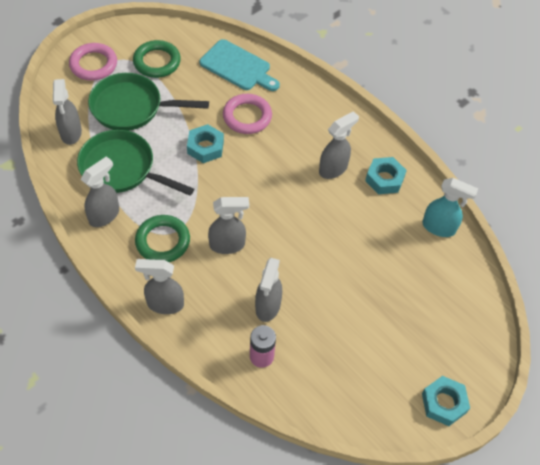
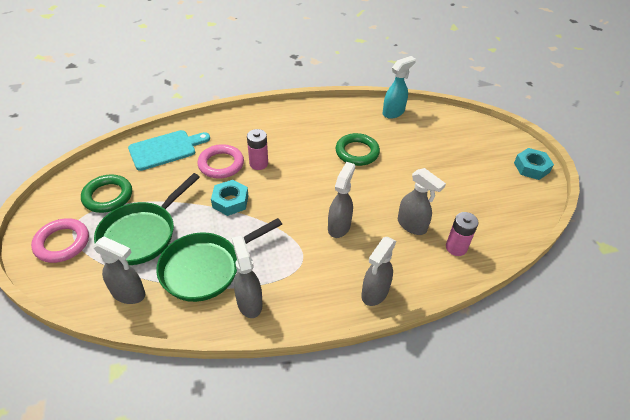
camera: 60 degrees left, 10 degrees down
green ring [135,215,190,262] -> green ring moved to [335,133,380,166]
grey spray bottle [319,111,359,179] -> none
turquoise nut [365,157,407,194] -> none
none -> pink battery [247,129,268,170]

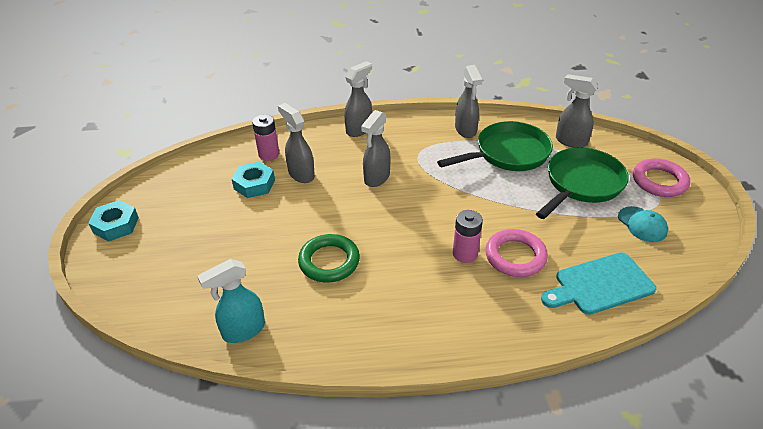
camera: 170 degrees left, 5 degrees down
green ring [81,175,132,213] -> turquoise cap [618,206,668,242]
turquoise nut [211,180,248,216] -> turquoise nut moved to [231,161,275,198]

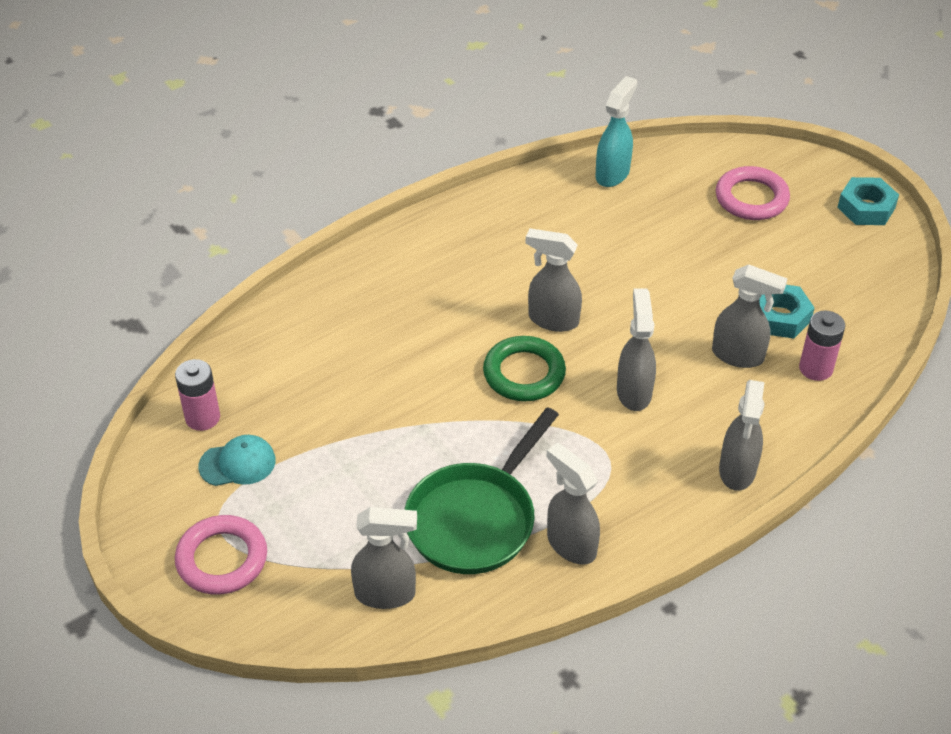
camera: 150 degrees right, 5 degrees up
green ring [298,234,360,283] -> green ring moved to [483,336,566,401]
pink battery [453,210,483,263] -> pink battery moved to [175,359,220,431]
pink ring [485,229,548,277] -> pink ring moved to [716,166,790,220]
green pan [536,147,629,219] -> none
turquoise cutting board [541,252,656,315] -> none
turquoise cap [618,206,668,242] -> turquoise cap turned 135 degrees clockwise [198,435,276,486]
none -> grey spray bottle [526,228,582,332]

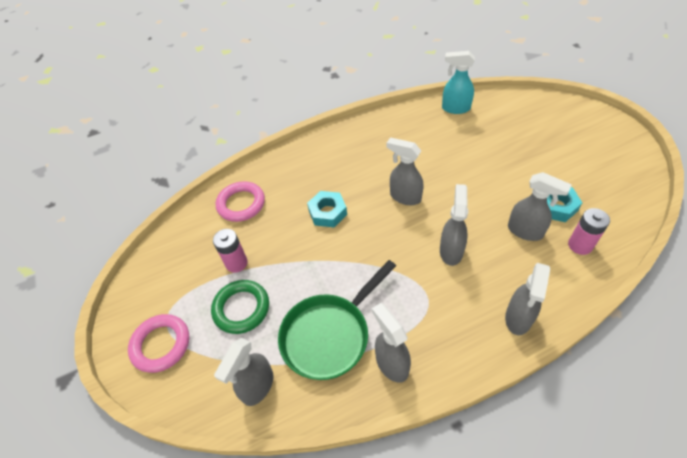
camera: 15 degrees right, 5 degrees up
pink battery [175,359,220,431] -> pink battery moved to [213,229,248,273]
turquoise cap [198,435,276,486] -> none
grey spray bottle [351,507,417,609] -> grey spray bottle turned 105 degrees clockwise [214,338,274,406]
green ring [483,336,566,401] -> green ring moved to [211,280,269,334]
turquoise spray bottle [595,76,637,187] -> turquoise spray bottle turned 120 degrees counterclockwise [442,51,475,114]
pink ring [716,166,790,220] -> pink ring moved to [215,181,265,222]
turquoise nut [837,177,899,225] -> turquoise nut moved to [307,191,347,227]

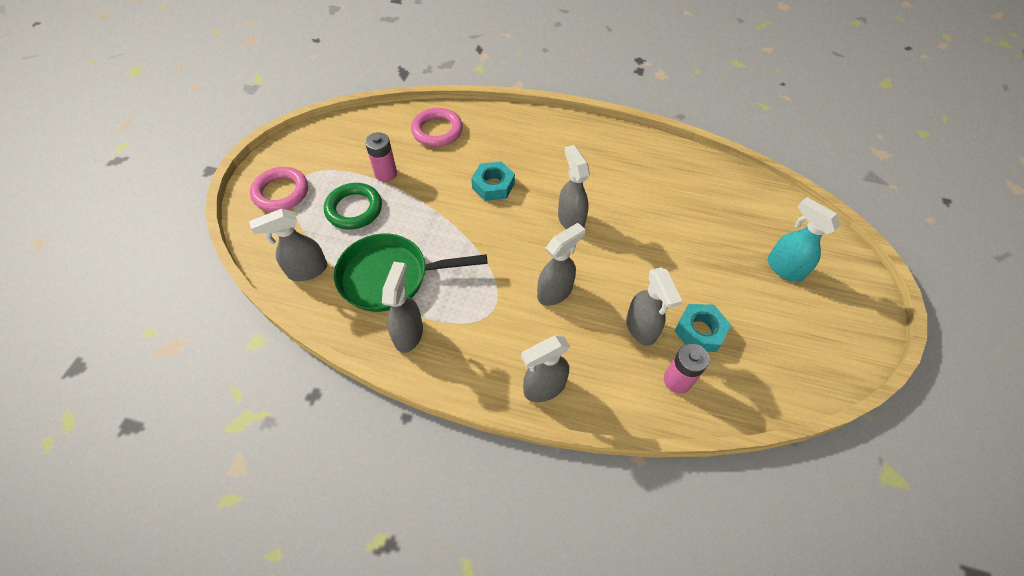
camera: 35 degrees right, 5 degrees up
turquoise spray bottle [442,51,475,114] -> turquoise spray bottle moved to [768,197,841,282]

